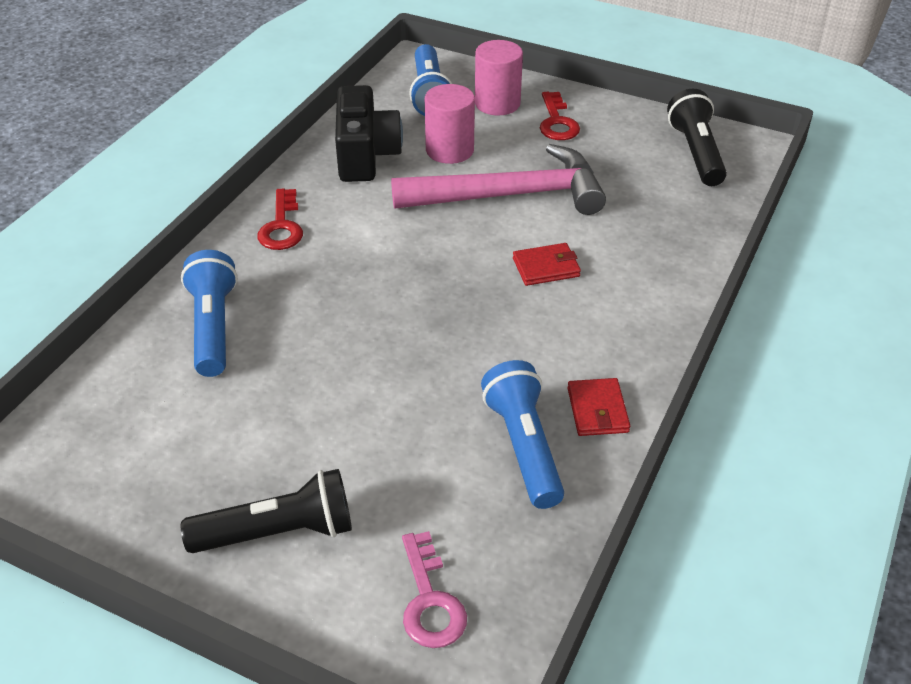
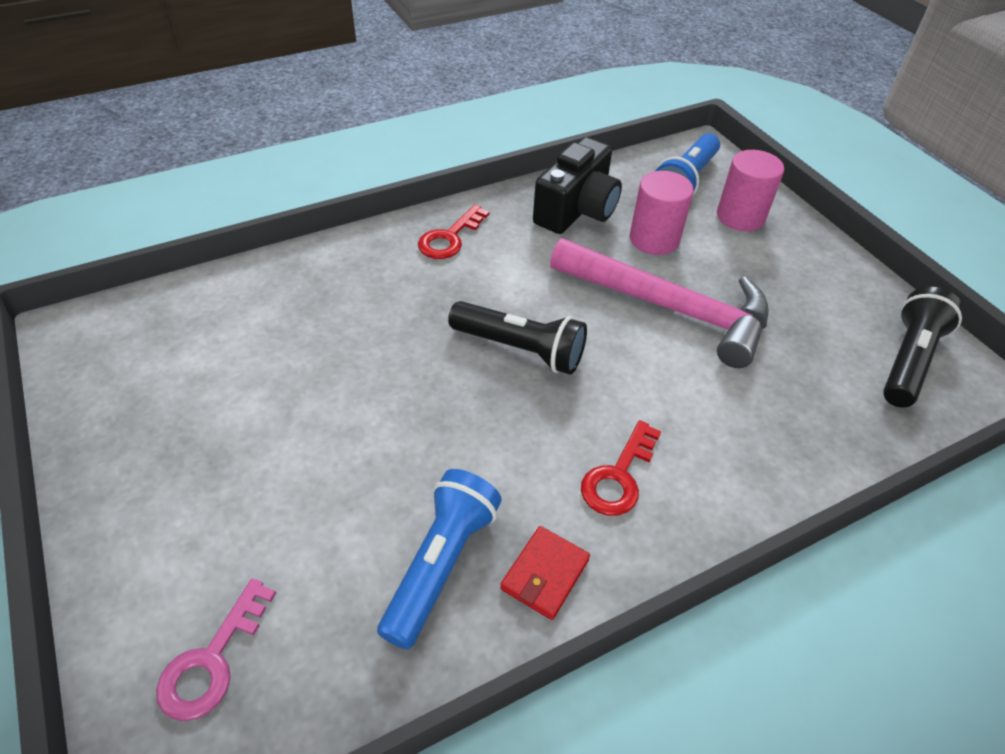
camera: 35 degrees right, 5 degrees up
blue flashlight [181,250,238,377] -> none
black flashlight [181,469,352,553] -> black flashlight moved to [448,301,587,375]
red wallet [513,243,581,286] -> none
red key [540,92,580,140] -> red key moved to [581,420,661,516]

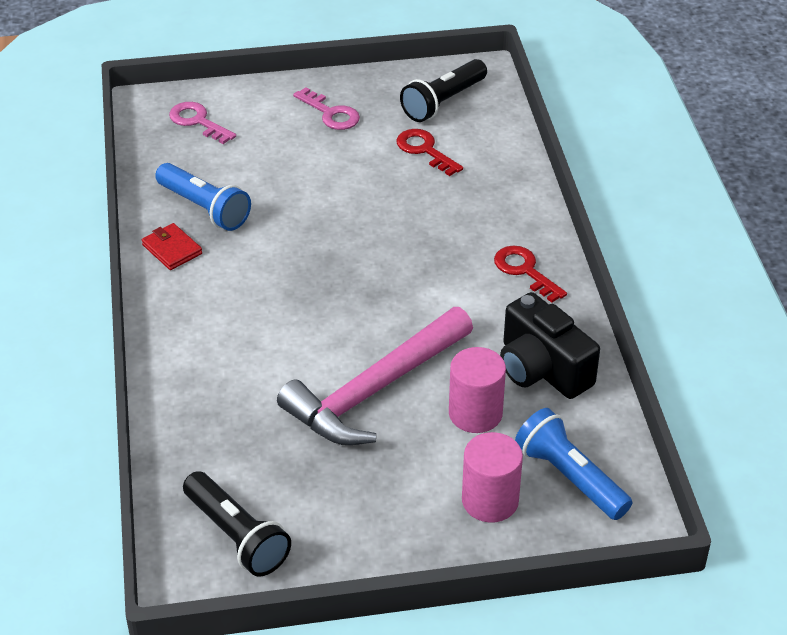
camera: 110 degrees right, 5 degrees down
black flashlight [448,301,587,375] -> black flashlight moved to [400,59,487,122]
red key [581,420,661,516] -> red key moved to [396,129,463,176]
none -> pink key [293,87,360,130]

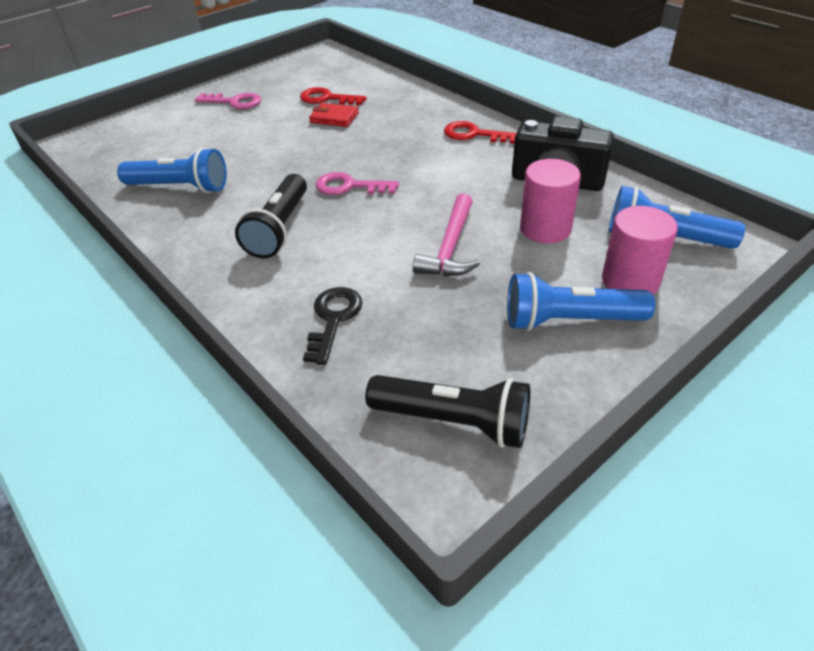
camera: 30 degrees left, 0 degrees up
red wallet [142,223,202,270] -> red wallet moved to [309,103,359,127]
pink key [169,102,236,144] -> pink key moved to [316,172,399,195]
pink hammer [277,307,473,445] -> pink hammer [413,193,480,276], size x0.59
black flashlight [400,59,487,122] -> black flashlight moved to [235,174,307,258]
none -> black key [303,287,363,365]
none -> blue flashlight [507,272,655,331]

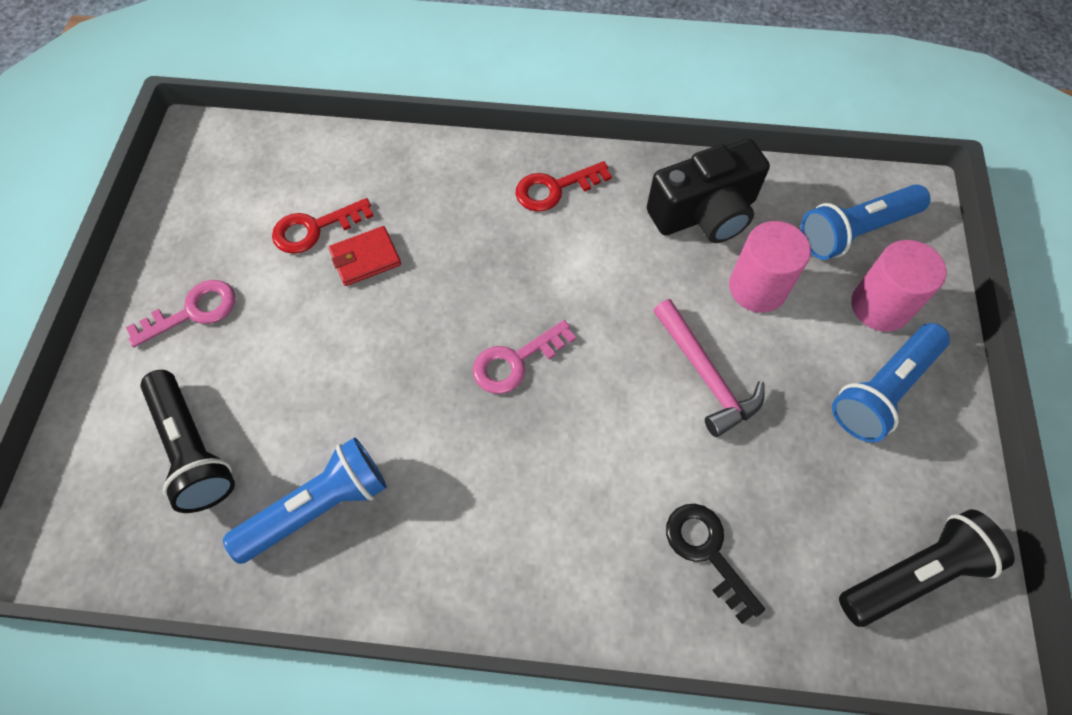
camera: 45 degrees left, 20 degrees up
black flashlight [235,174,307,258] -> black flashlight moved to [140,370,235,513]

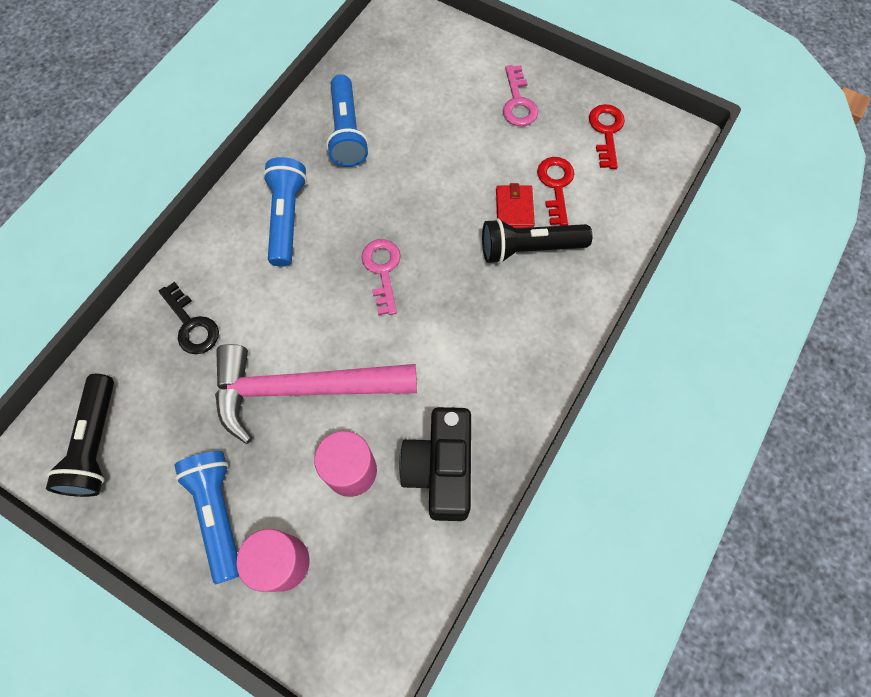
camera: 115 degrees right, 5 degrees up
black flashlight [140,370,235,513] -> black flashlight moved to [482,218,592,264]
red key [516,161,612,212] -> red key moved to [589,104,625,169]
pink hammer [653,299,765,437] -> pink hammer [215,344,417,444], size x1.69
black key [666,504,765,624] -> black key turned 60 degrees clockwise [159,282,219,354]
blue flashlight [801,184,930,260] -> blue flashlight moved to [263,157,307,267]

